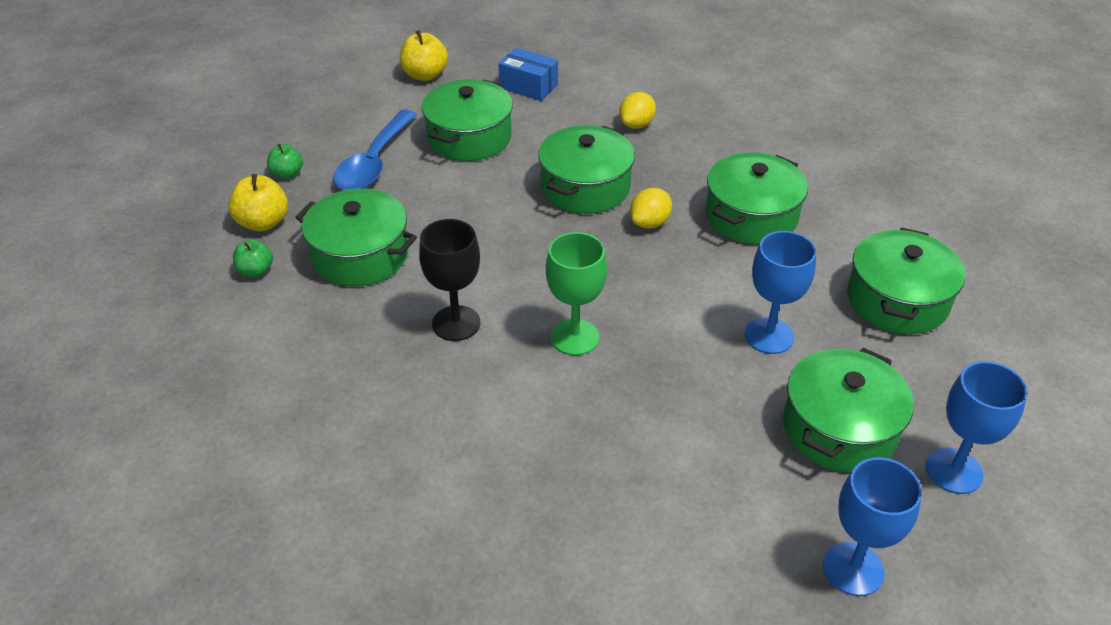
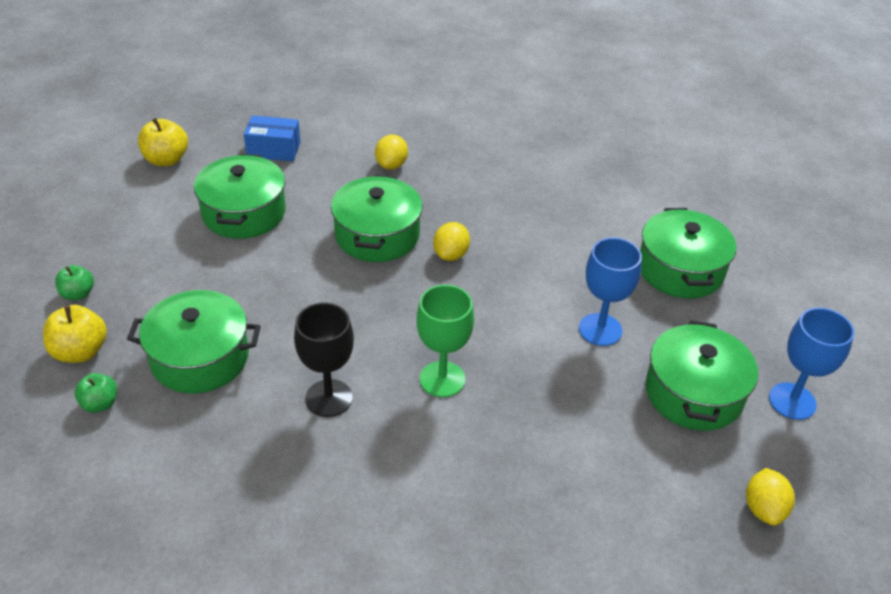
camera: 25 degrees left, 0 degrees up
blue spoon [333,109,417,190] -> none
green pot [706,152,808,245] -> none
blue goblet [823,457,922,596] -> yellow lemon [746,468,795,526]

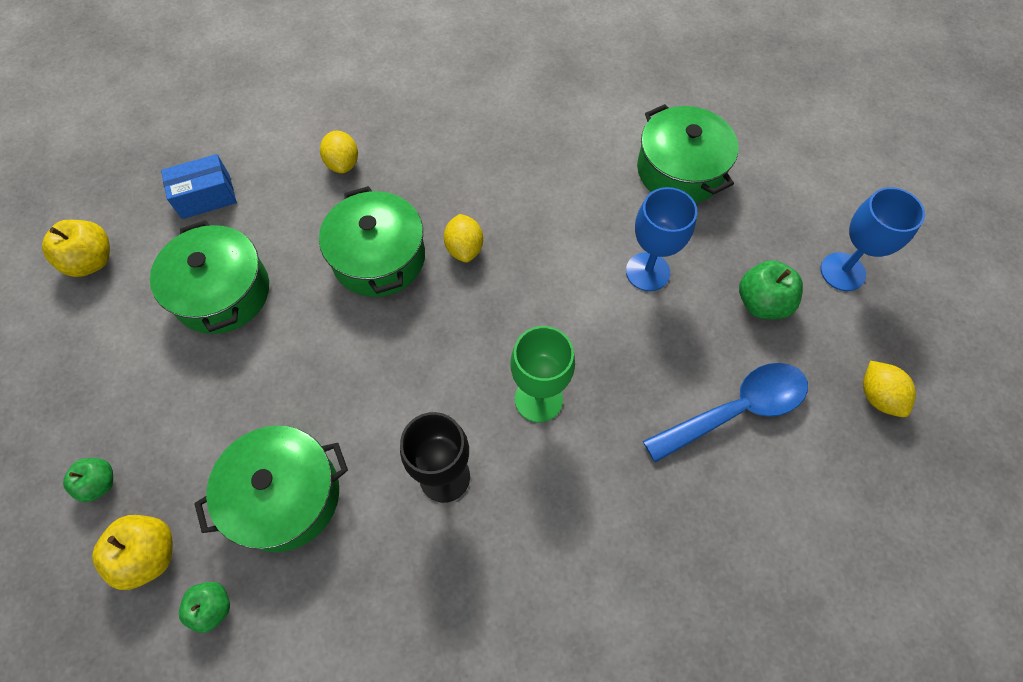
camera: 25 degrees left, 20 degrees up
green pot [646,320,758,431] -> green apple [739,260,803,319]
none -> blue spoon [643,363,808,463]

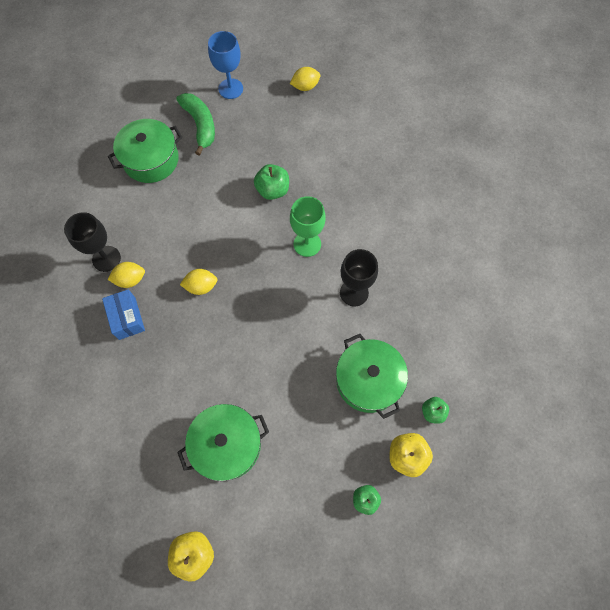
camera: 90 degrees left, 5 degrees up
blue box [161,154,237,219] -> blue box moved to [102,289,145,340]
green pot [319,186,425,297] -> none
yellow lemon [320,131,358,173] -> yellow lemon moved to [107,262,145,288]
blue goblet [626,187,697,291] -> none
blue spoon [643,363,808,463] -> none
green apple [739,260,803,319] -> green apple moved to [254,164,289,200]
none -> black goblet [64,212,121,272]
none -> green banana [176,93,215,156]

